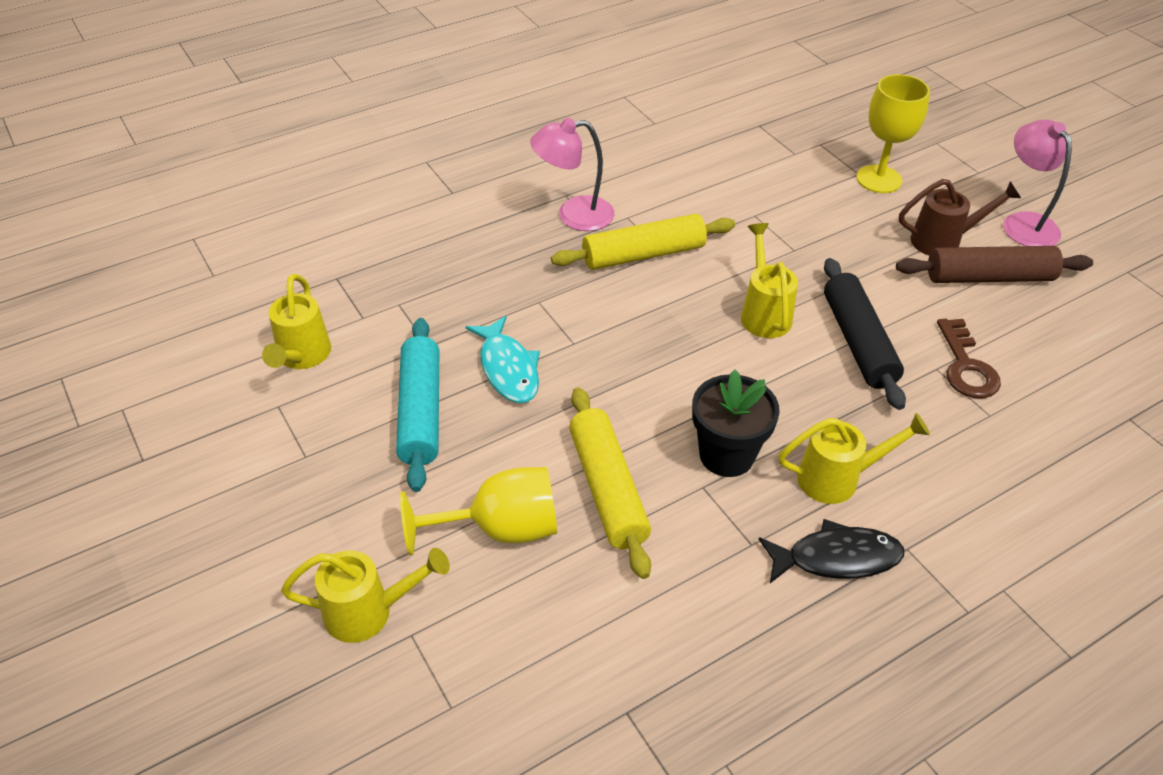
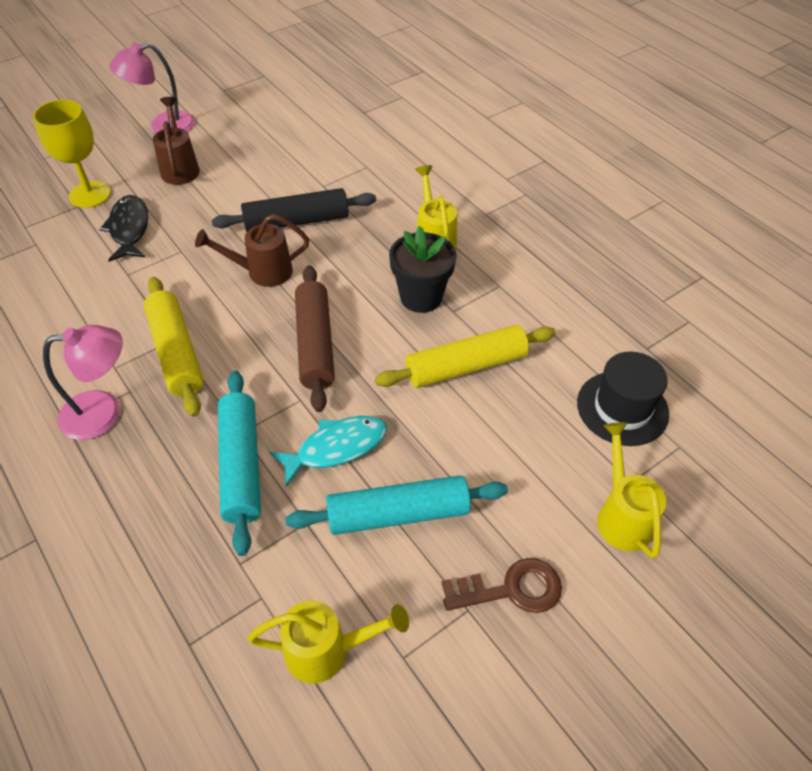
camera: 95 degrees left, 5 degrees up
yellow goblet [400,467,557,556] -> none
pink lamp [530,118,614,231] -> pink lamp turned 90 degrees counterclockwise [43,325,123,440]
yellow watering can [741,223,798,338] -> brown watering can [195,214,309,287]
black fish [759,519,904,583] -> black fish moved to [99,195,148,262]
brown rolling pin [896,246,1093,283] -> brown rolling pin moved to [295,265,335,412]
brown key [937,319,1001,398] -> brown key moved to [442,558,562,613]
none -> turquoise rolling pin [218,371,261,556]
none -> black hat [577,352,669,446]

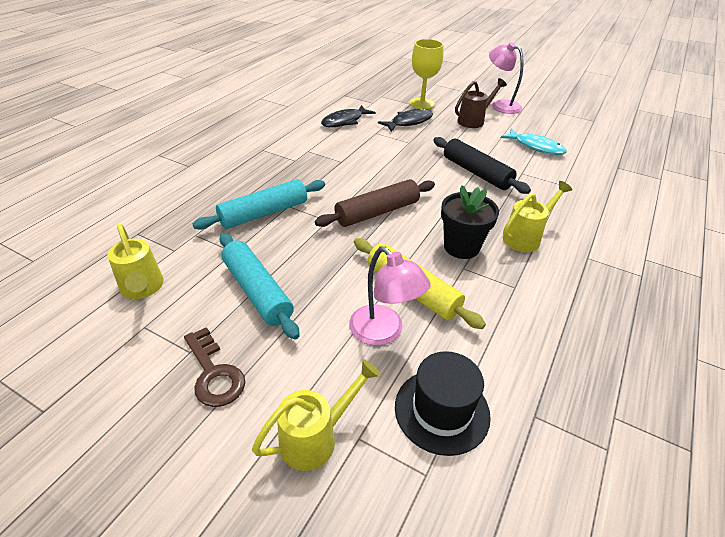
camera: 65 degrees right, 10 degrees down
pink lamp [43,325,123,440] -> pink lamp moved to [349,246,431,346]
yellow rolling pin [144,277,204,417] -> none
brown watering can [195,214,309,287] -> none
turquoise fish [270,416,387,487] -> turquoise fish moved to [501,128,567,155]
none -> black fish [321,105,376,127]

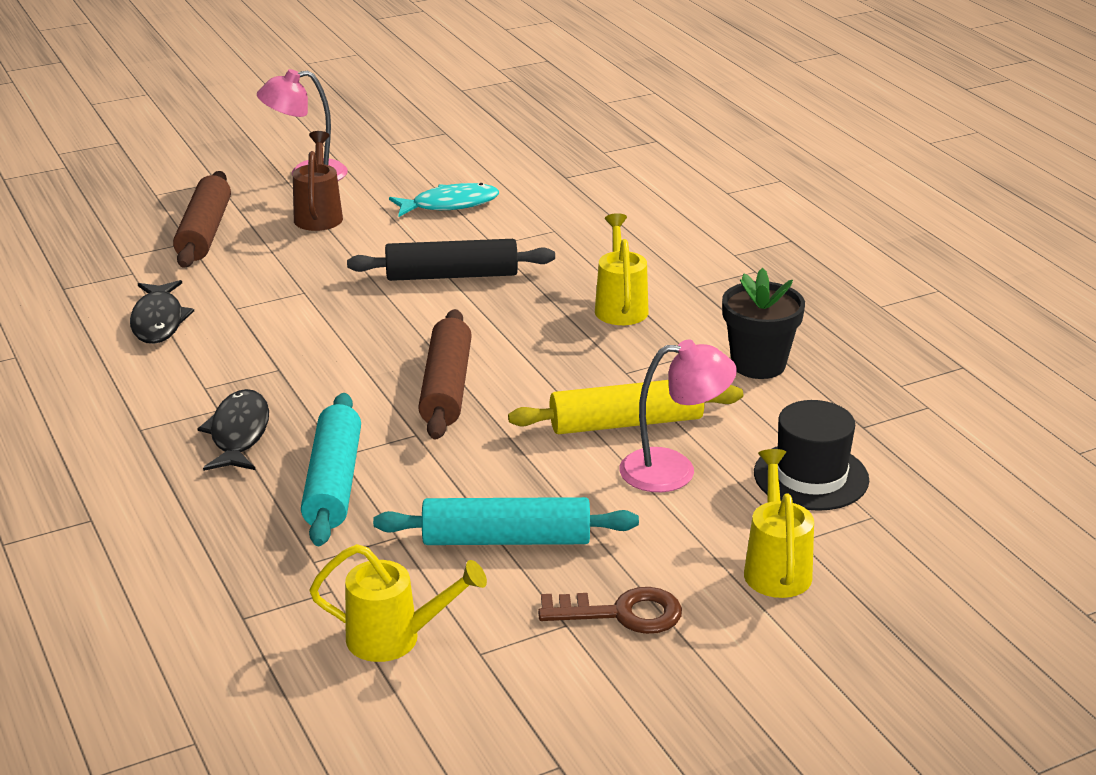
camera: 55 degrees left, 10 degrees down
black fish [378,108,433,132] -> black fish moved to [197,389,269,471]
yellow goblet [410,39,444,109] -> brown rolling pin [173,171,231,268]
black flower pot [441,185,499,259] -> black flower pot moved to [722,268,805,379]

